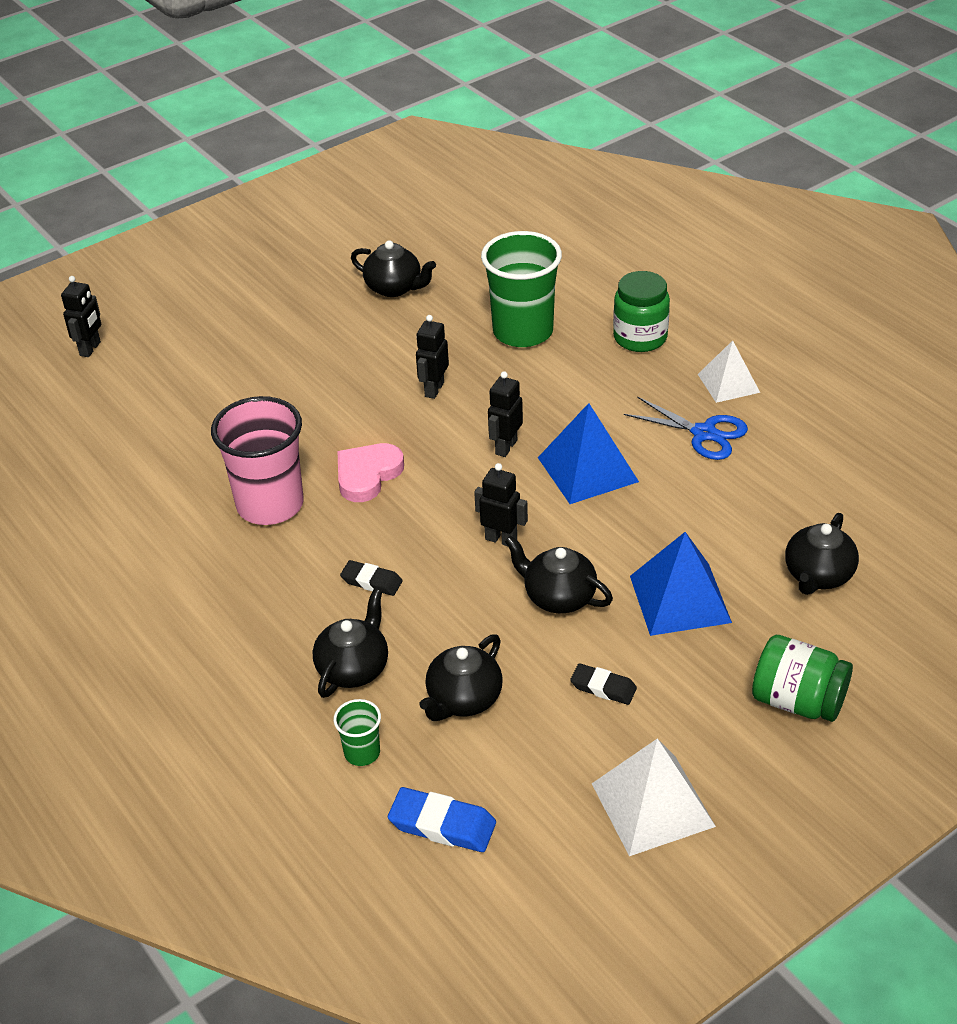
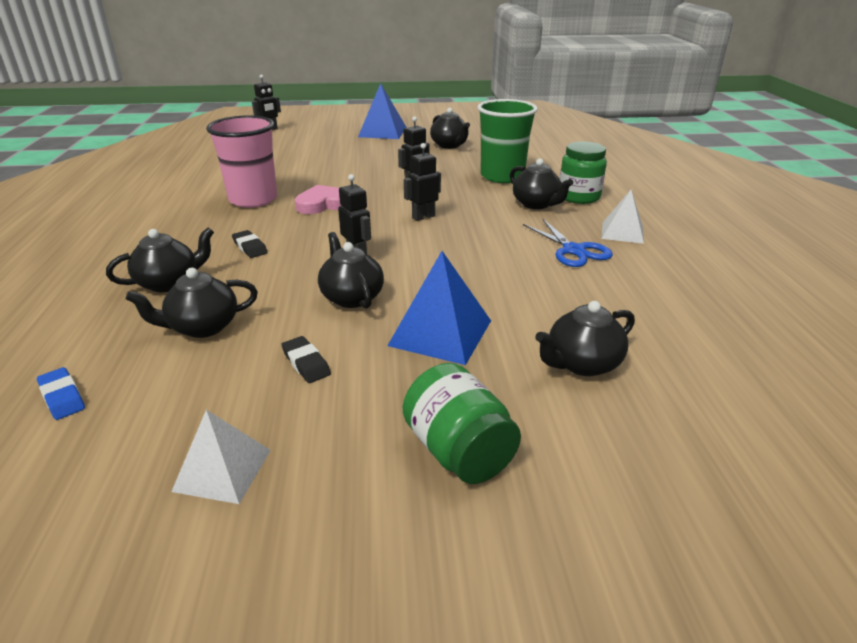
camera: 30 degrees right, 10 degrees down
green cup [333,699,381,766] -> none
blue eraser [388,787,496,852] -> blue eraser [37,367,85,420], size x0.66
blue pyramid [538,403,639,504] -> blue pyramid moved to [358,83,407,139]
white pyramid [592,739,716,856] -> white pyramid [171,410,271,504], size x0.66
none -> black teapot [510,158,573,209]

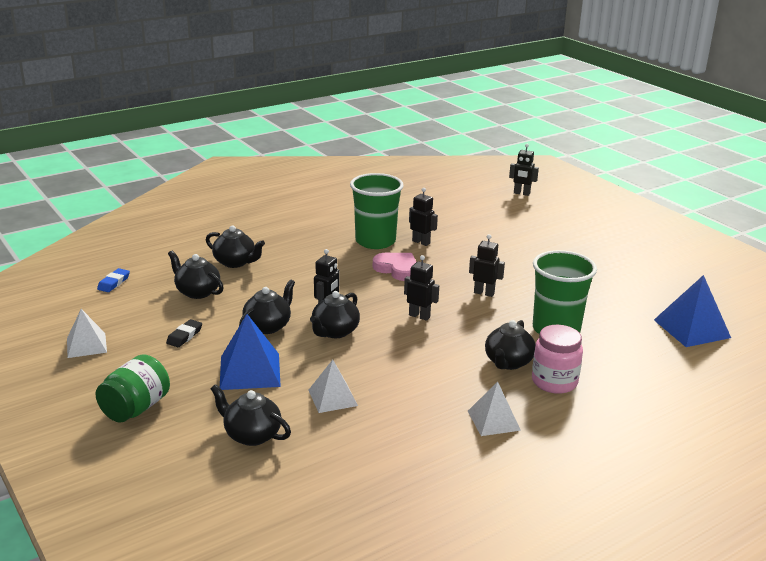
camera: 60 degrees right, 5 degrees down
pink cup [206,116,277,208] -> green cup [350,173,404,249]
black eraser [232,230,268,258] -> none
blue pyramid [358,83,407,139] -> blue pyramid moved to [654,275,731,347]
black teapot [430,108,470,149] -> black teapot moved to [310,291,360,338]
blue scissors [523,219,613,267] -> none
green jar [560,141,607,204] -> pink jar [532,325,583,394]
none -> white pyramid [309,360,358,413]
none -> black robot [409,188,438,246]

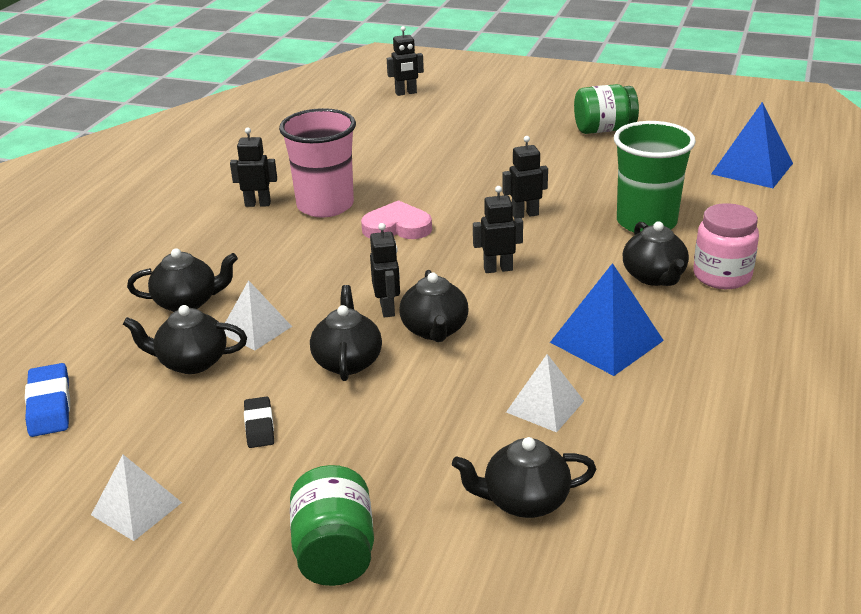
camera: 35 degrees left, 5 degrees up
blue eraser [97,268,130,292] -> blue eraser [25,363,70,437], size x1.51
blue pyramid [220,314,281,390] -> blue pyramid moved to [550,263,664,376]
green cup [350,173,404,249] -> pink cup [279,108,356,218]
black robot [409,188,438,246] -> black robot moved to [230,127,277,207]
white pyramid [468,382,521,436] -> white pyramid moved to [224,280,292,351]
none -> green jar [574,84,639,134]

